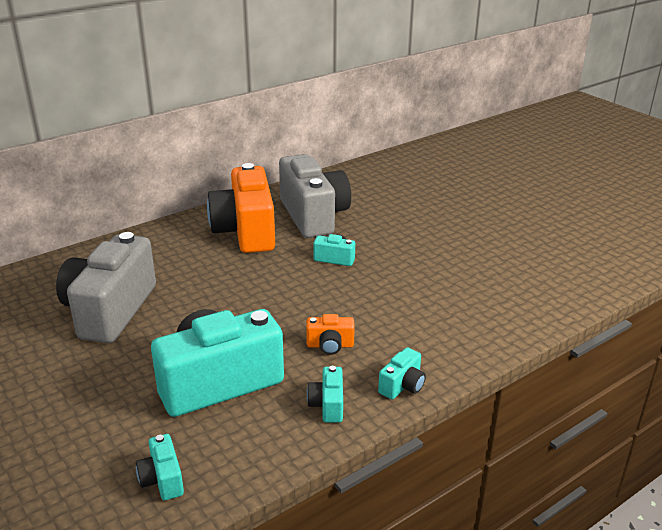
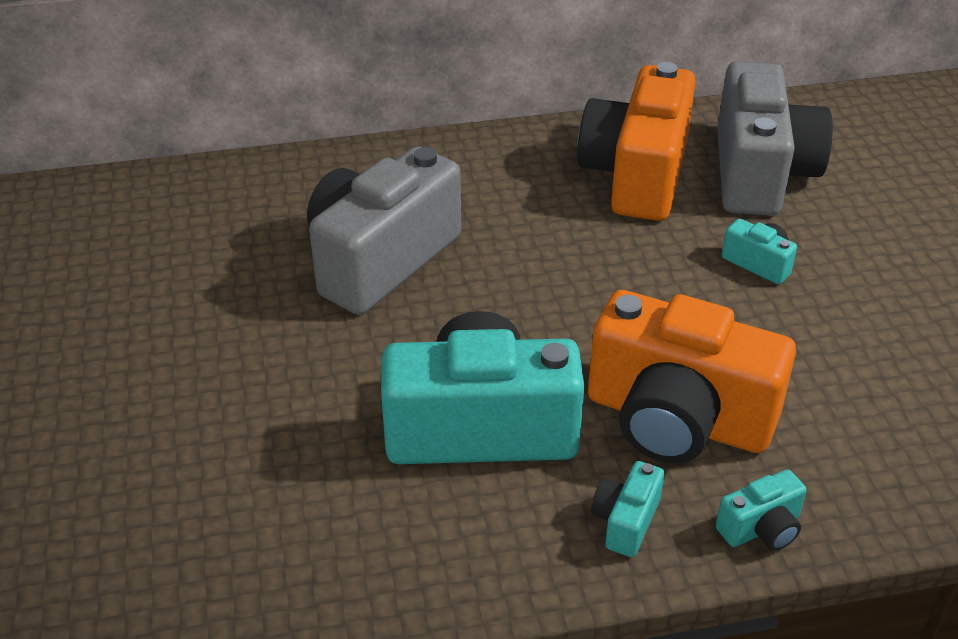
camera: 25 degrees right, 10 degrees up
turquoise camera [136,434,184,500] -> none
orange camera [306,314,355,355] -> orange camera [588,290,796,463], size x2.38

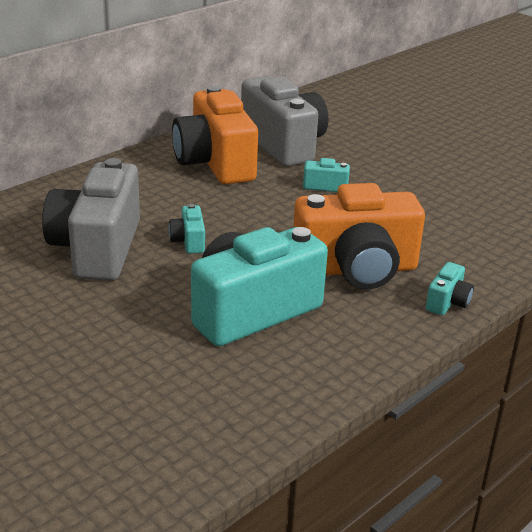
camera: 35 degrees left, 10 degrees down
turquoise camera [591,461,664,557] -> turquoise camera moved to [168,204,205,254]

